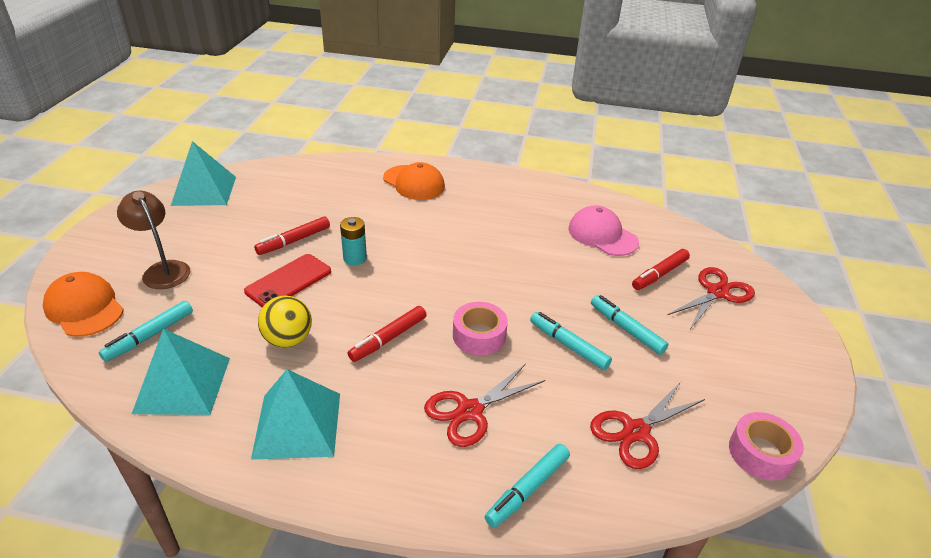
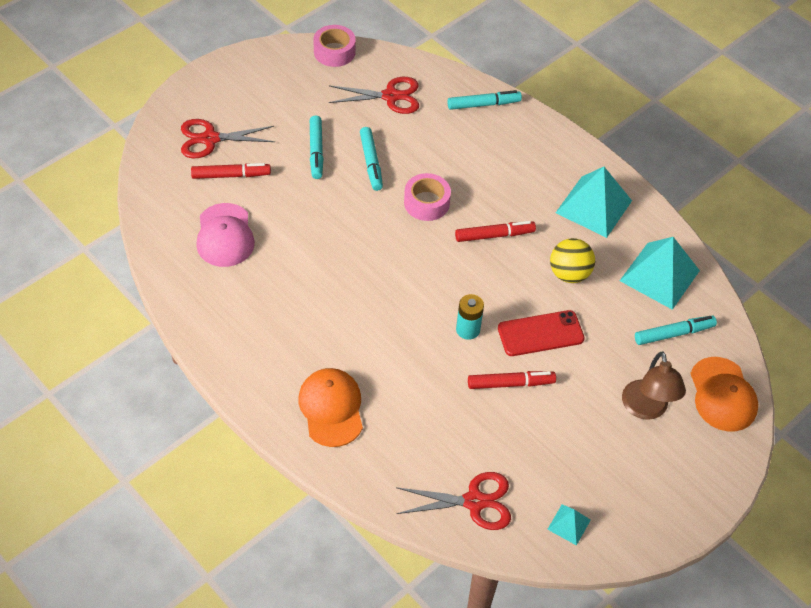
camera: 145 degrees left, 15 degrees up
turquoise pyramid [171,141,236,206] -> turquoise pyramid [547,504,591,546], size x0.48
red scissors [424,364,545,447] -> red scissors moved to [396,472,511,530]

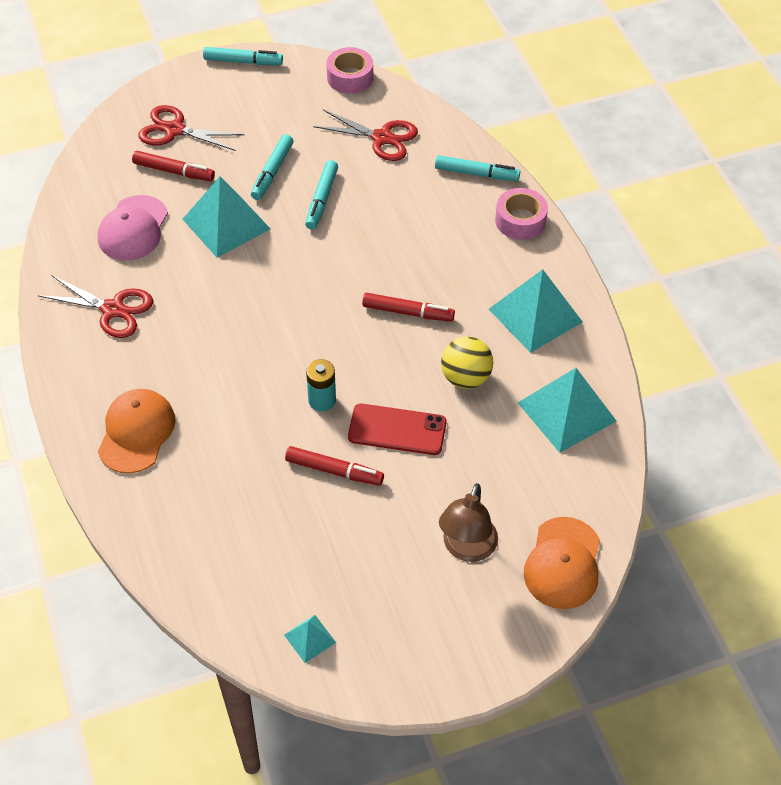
camera: 25 degrees right, 0 degrees up
red scissors [396,472,511,530] -> red scissors moved to [38,276,153,338]
pink tape [404,173,451,221] -> pink tape moved to [495,188,548,240]
turquoise marker [635,315,717,345] -> turquoise marker moved to [203,47,283,65]
none -> turquoise pyramid [183,177,271,258]

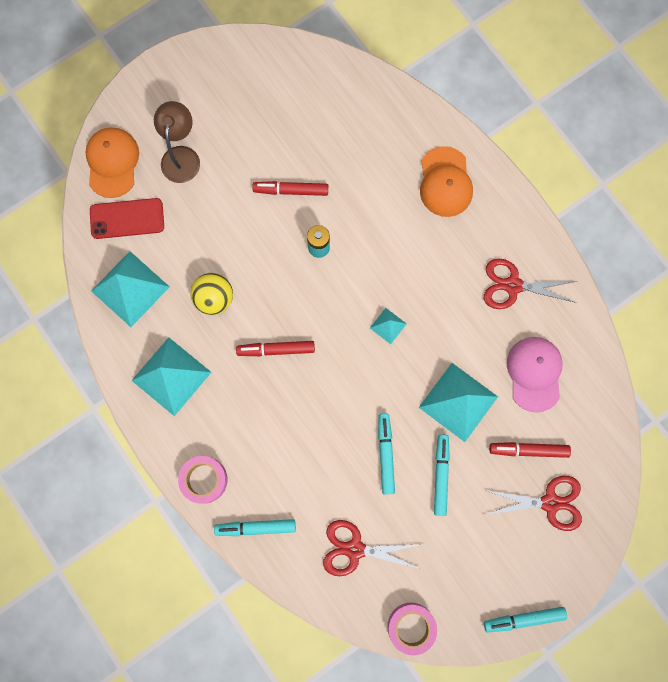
camera: 165 degrees right, 25 degrees up
turquoise pyramid [284,615,336,663] -> turquoise pyramid moved to [370,308,407,344]
red phone [348,404,446,455] -> red phone moved to [90,198,164,239]

